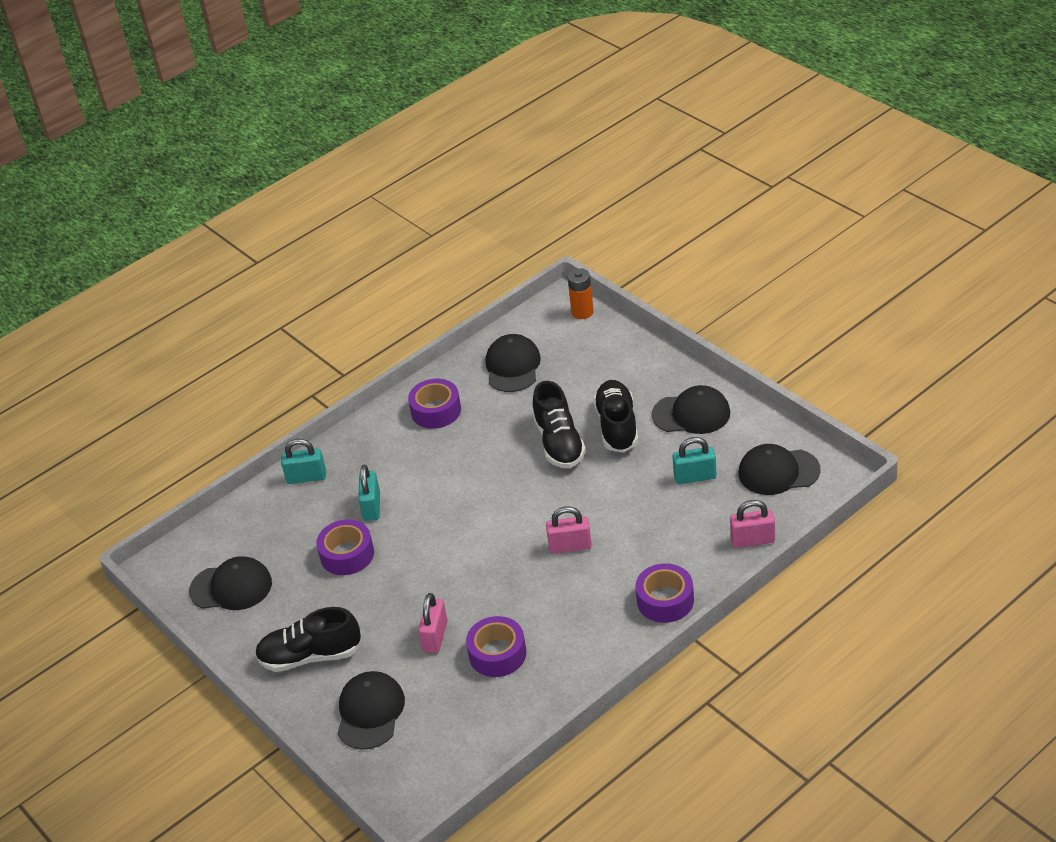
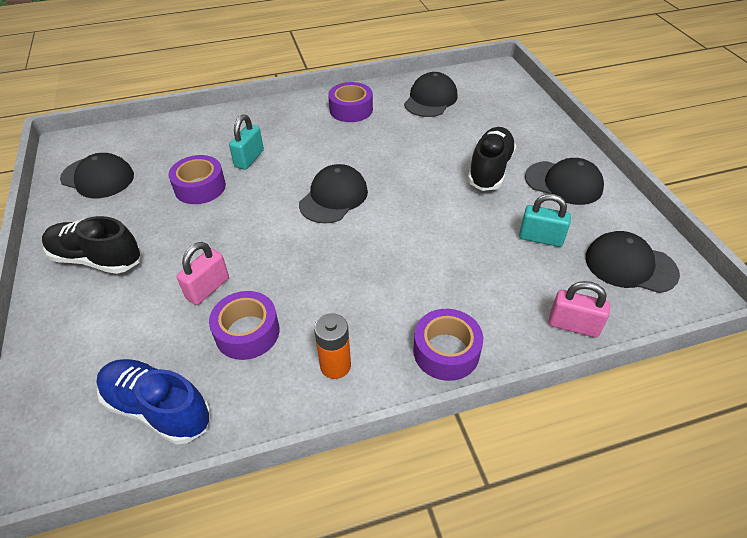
camera: 20 degrees right, 5 degrees up
turquoise padlock [281,439,326,484] -> none
black cap [337,671,405,750] -> black cap moved to [299,164,368,223]
black shoe [532,381,586,468] -> none
pink padlock [546,506,592,554] -> none
orange battery [567,268,594,319] -> orange battery moved to [314,314,351,379]
none -> blue shoe [96,359,211,445]

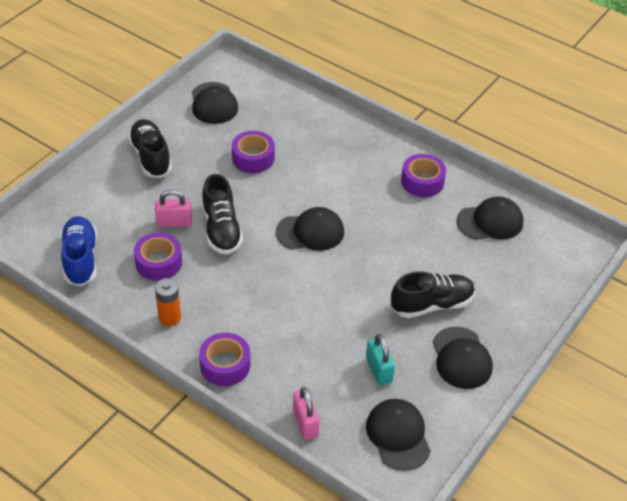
camera: 50 degrees right, 0 degrees up
turquoise padlock [229,114,264,170] -> none
none -> black shoe [202,174,243,255]

